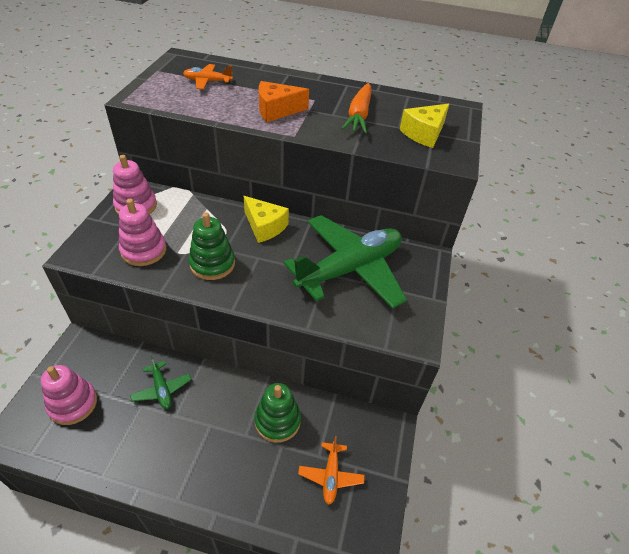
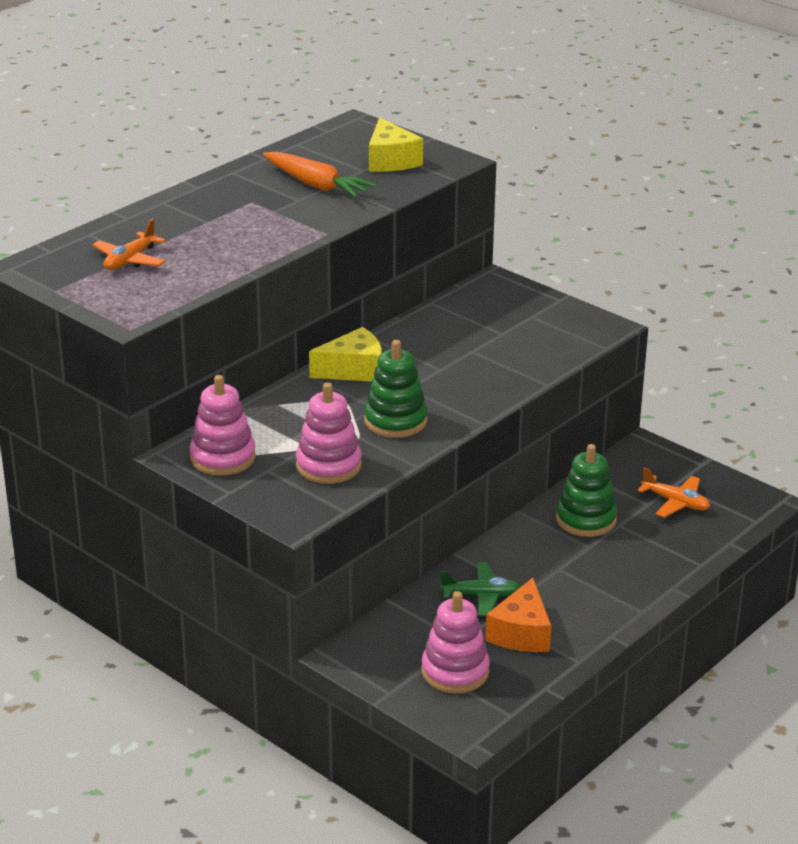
camera: 60 degrees left, 15 degrees down
orange cheese [259,81,309,122] -> orange cheese moved to [485,578,551,652]
green plane [284,215,407,309] -> none

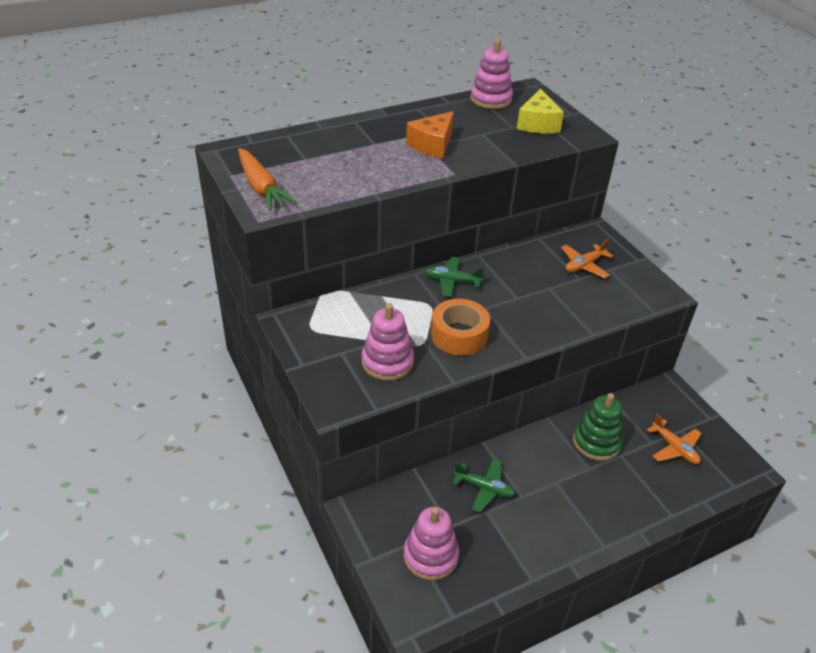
camera: 20 degrees right, 10 degrees up
orange plane [92,219,166,270] -> orange plane moved to [561,239,613,278]
pink stacking toy [189,375,256,476] -> pink stacking toy moved to [470,39,513,109]
orange carrot [263,151,377,198] -> orange carrot moved to [238,148,297,211]
yellow cheese [309,327,382,381] -> green plane [425,257,484,297]
green stacking toy [364,340,428,438] -> orange tape [431,299,490,355]
orange cheese [485,578,551,652] -> orange cheese moved to [406,111,454,158]

